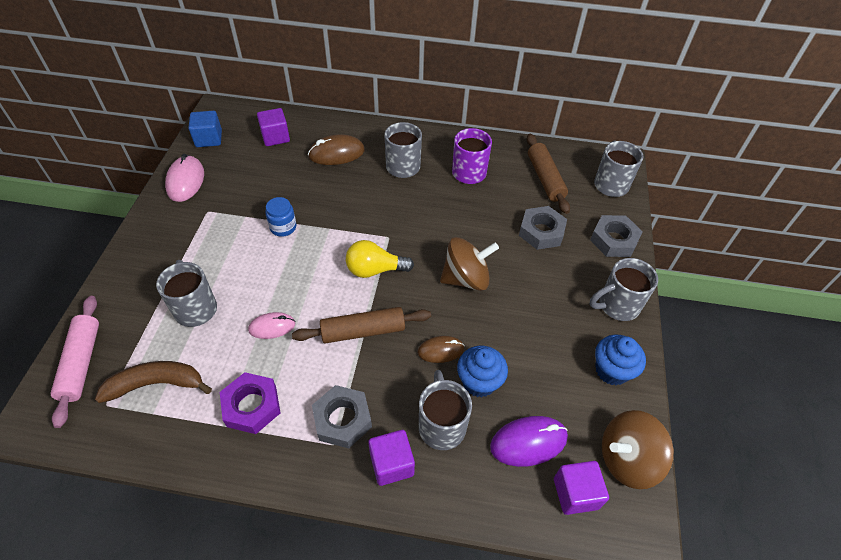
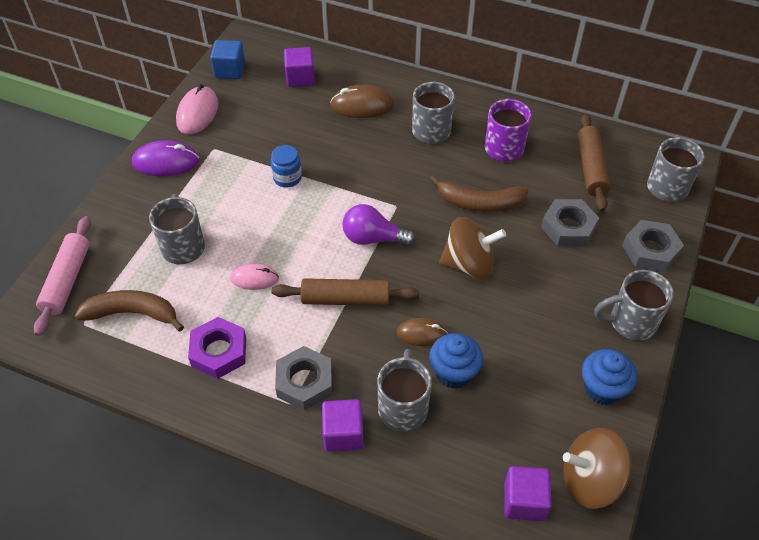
camera: 15 degrees right, 0 degrees up
yellow light bulb [346,240,414,278] -> purple light bulb [342,204,415,246]
purple mouse [490,416,568,467] -> purple mouse moved to [132,140,200,176]
none -> brown banana [430,175,529,212]

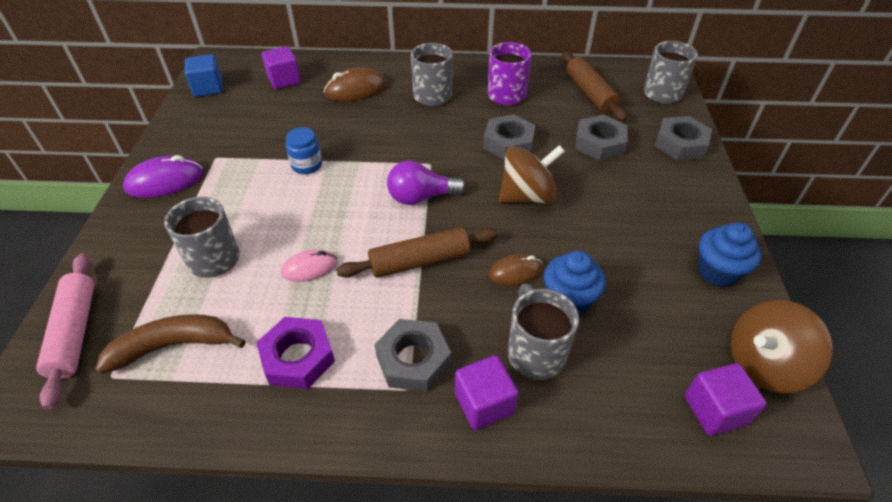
camera: 20 degrees left, 5 degrees down
pink mouse [176,84,218,134] -> none
brown banana [430,175,529,212] -> grey nut [483,114,535,160]
grey mug [594,270,674,340] -> none

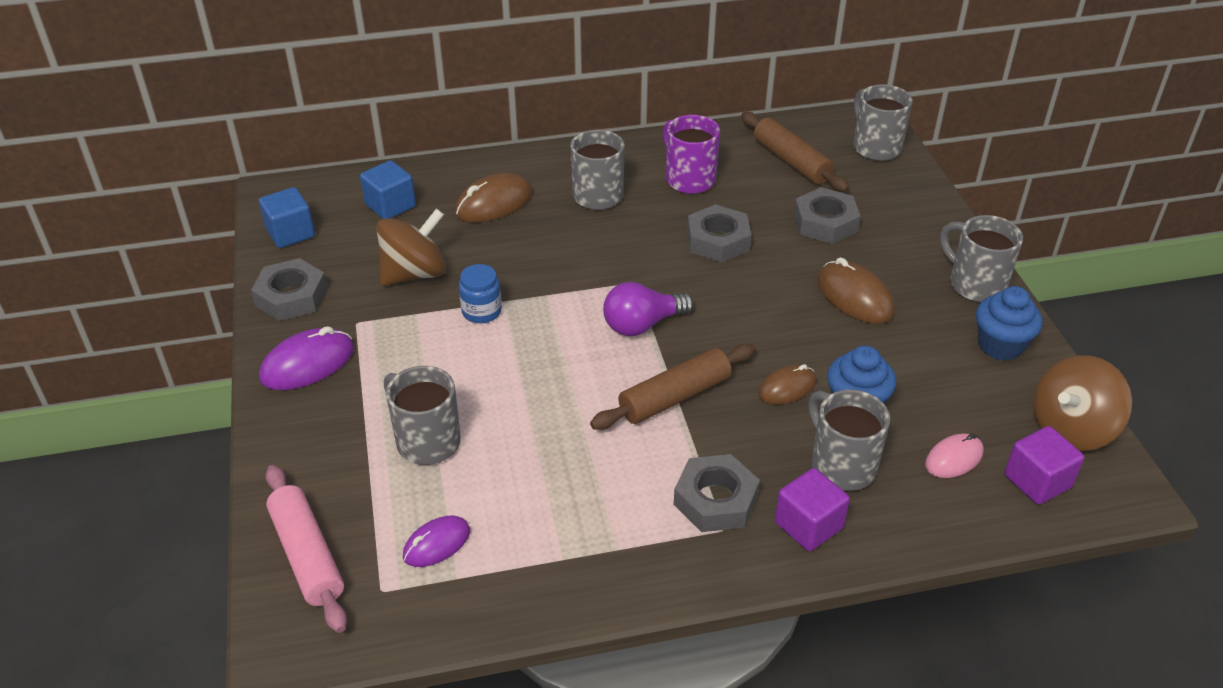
camera: 15 degrees left, 5 degrees down
brown banana [95,314,246,374] -> purple mouse [403,516,470,567]
purple nut [256,317,335,389] -> none
purple cube [262,46,301,89] -> blue cube [360,160,416,219]
pink mouse [281,249,337,282] -> pink mouse moved to [925,433,984,478]
brown spinning top [499,145,565,203] -> brown spinning top moved to [377,209,446,286]
grey nut [655,116,712,160] -> grey nut moved to [251,258,327,321]
none -> brown mouse [817,257,895,324]
none -> grey mug [940,215,1023,302]

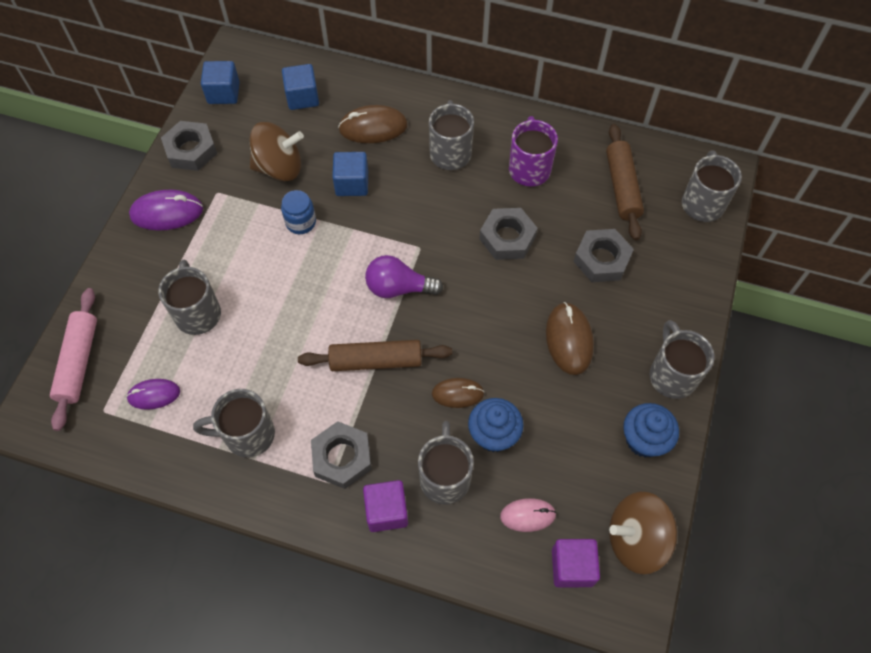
camera: 30 degrees right, 20 degrees up
none -> grey mug [193,389,275,458]
none -> blue cube [332,152,368,196]

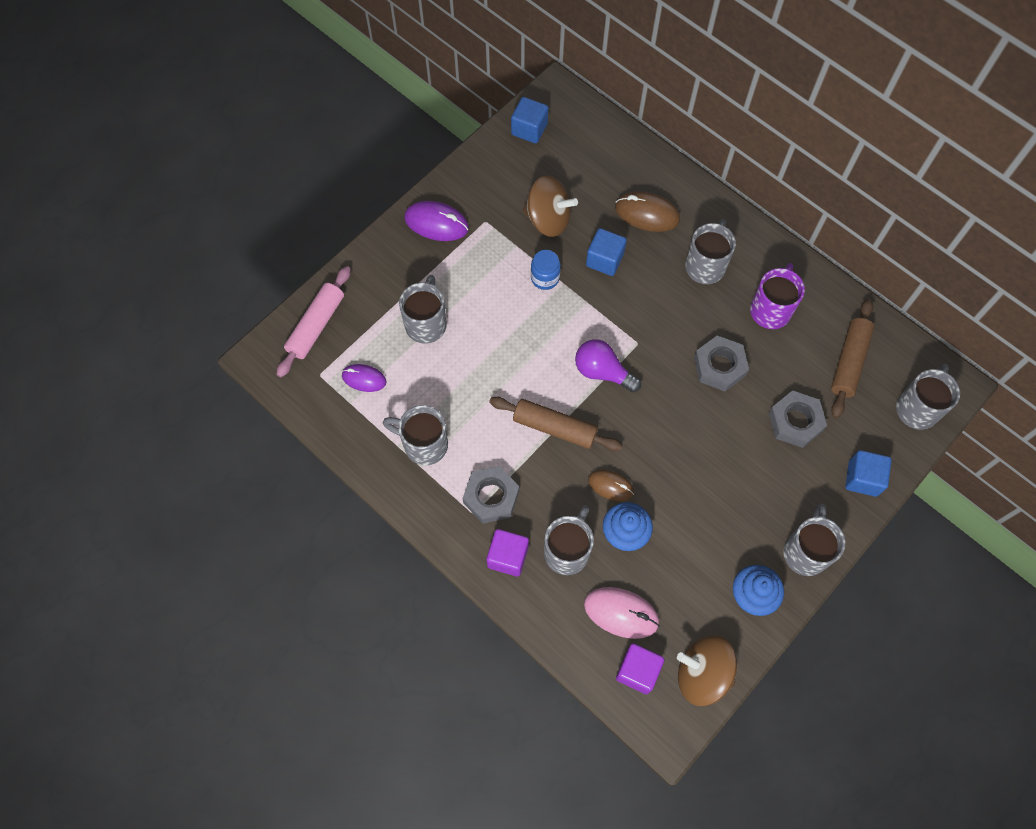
camera: 25 degrees right, 5 degrees up
grey nut [161,121,217,171] -> none
blue cube [282,64,319,110] -> blue cube moved to [845,450,892,497]
pink mouse [500,498,557,532] -> pink mouse [584,587,659,639], size x1.54
brown mouse [546,302,594,375] -> none

